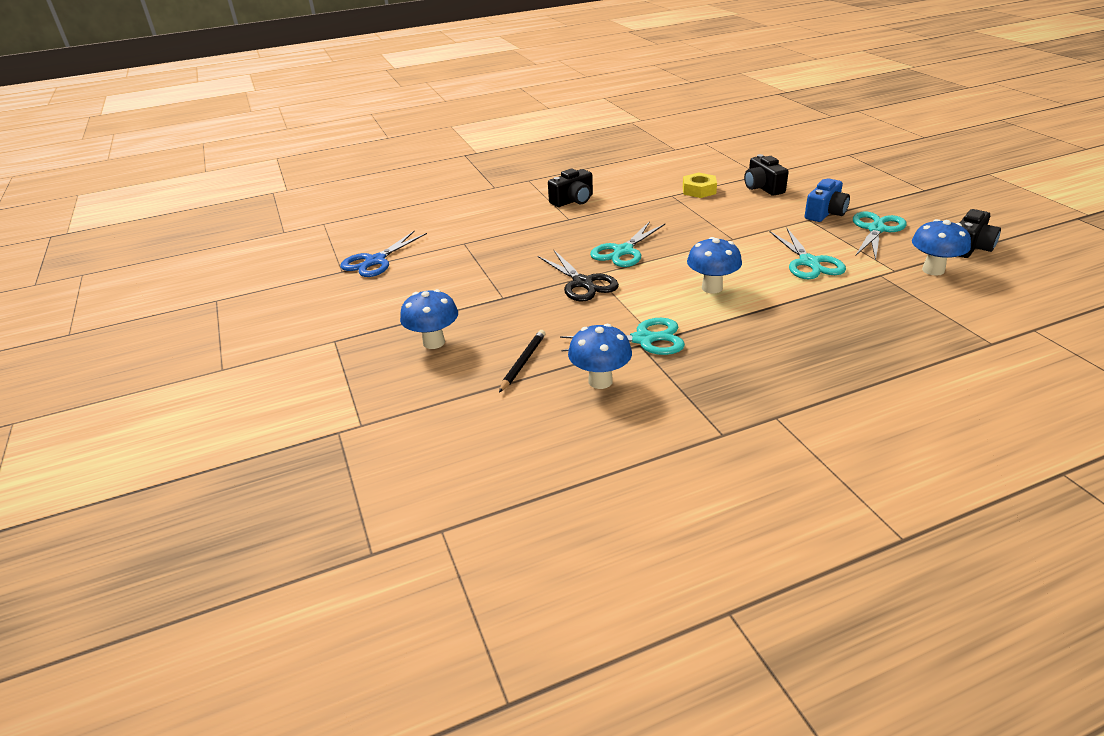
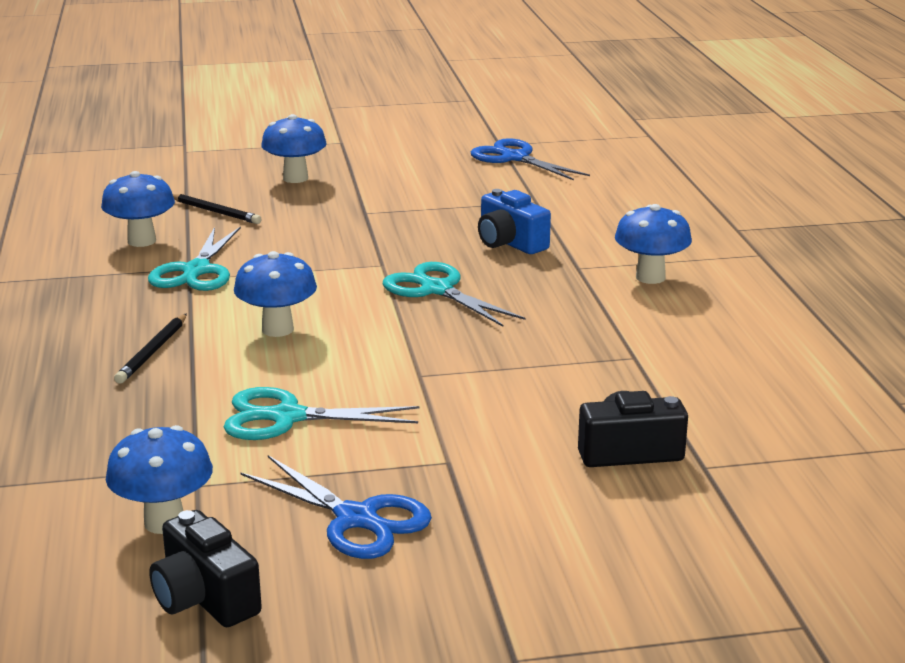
camera: 100 degrees right, 10 degrees down
black scissors [538,250,619,302] -> none
black camera [548,168,593,207] -> blue mushroom [615,204,692,284]
yellow nut [683,172,717,198] -> none
blue camera [804,179,850,222] -> blue camera moved to [478,189,551,254]
turquoise scissors [853,212,907,260] -> blue scissors [240,455,432,559]
none -> black pencil [114,313,187,384]

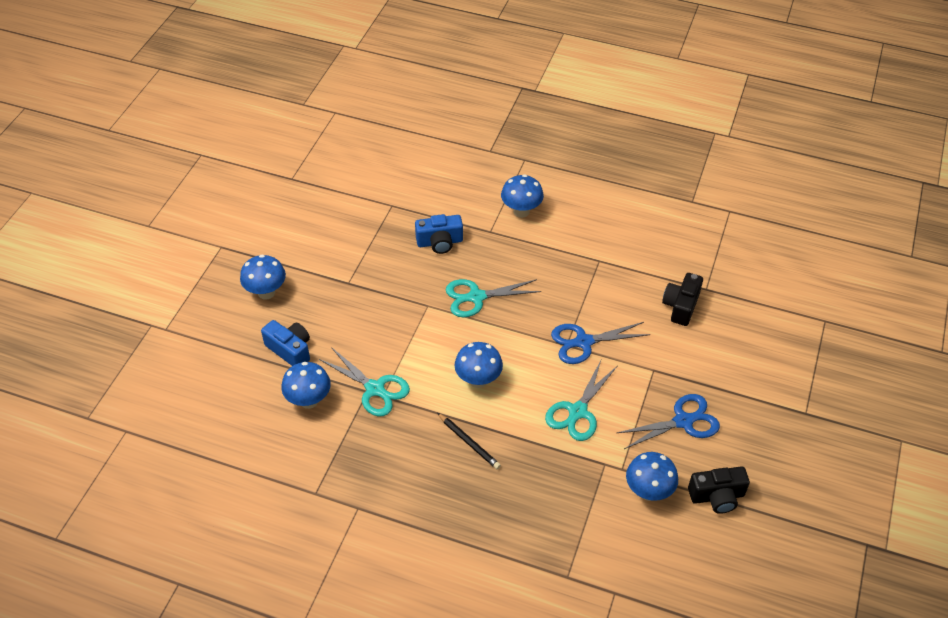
camera: 60 degrees left, 25 degrees up
black pencil [173,194,261,224] -> blue camera [261,320,310,366]
blue scissors [471,138,590,181] -> blue scissors moved to [551,322,650,364]

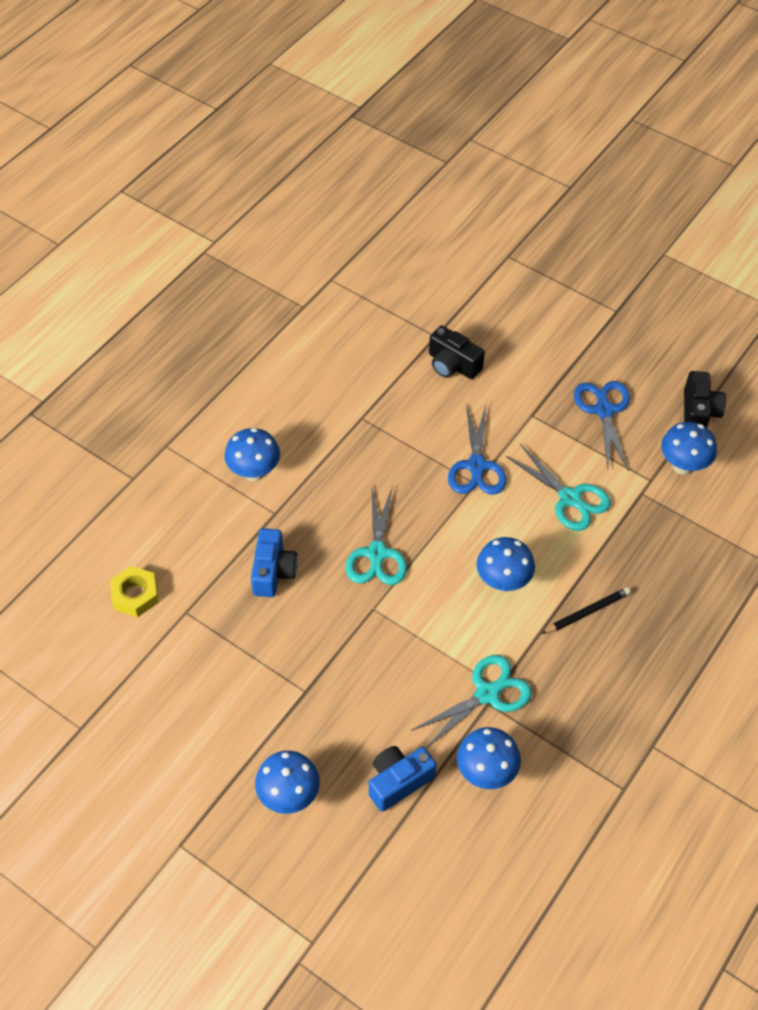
camera: 75 degrees left, 5 degrees up
none -> yellow nut [110,566,159,617]

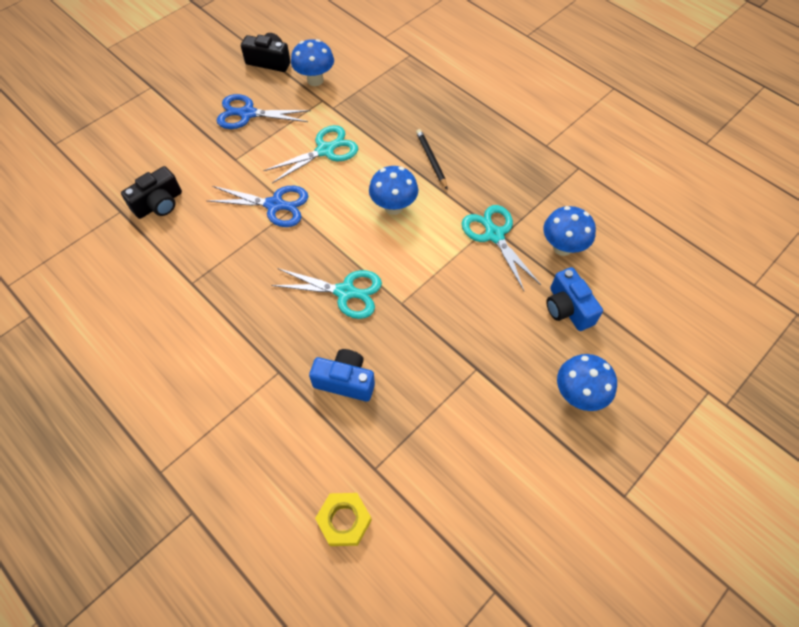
camera: 80 degrees left, 5 degrees up
blue mushroom [225,428,280,481] -> none

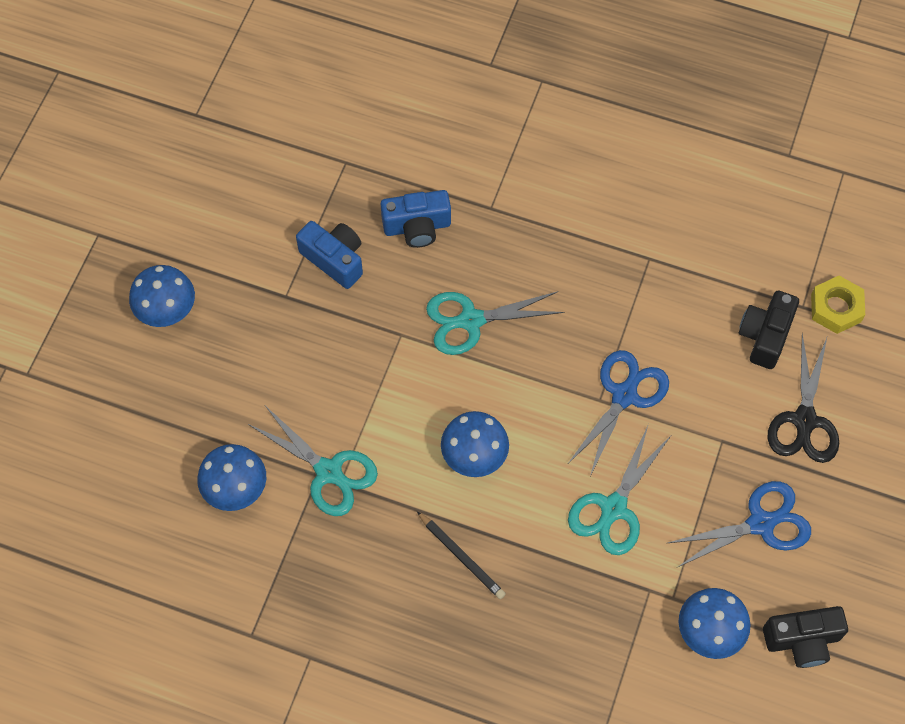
camera: 155 degrees right, 5 degrees up
blue scissors [207,186,309,227] -> blue scissors turned 135 degrees clockwise [568,350,669,476]
yellow nut [315,493,372,546] -> yellow nut moved to [811,276,865,334]
blue camera [546,267,603,331] -> blue camera moved to [296,221,363,289]
none -> black scissors [768,334,839,463]

